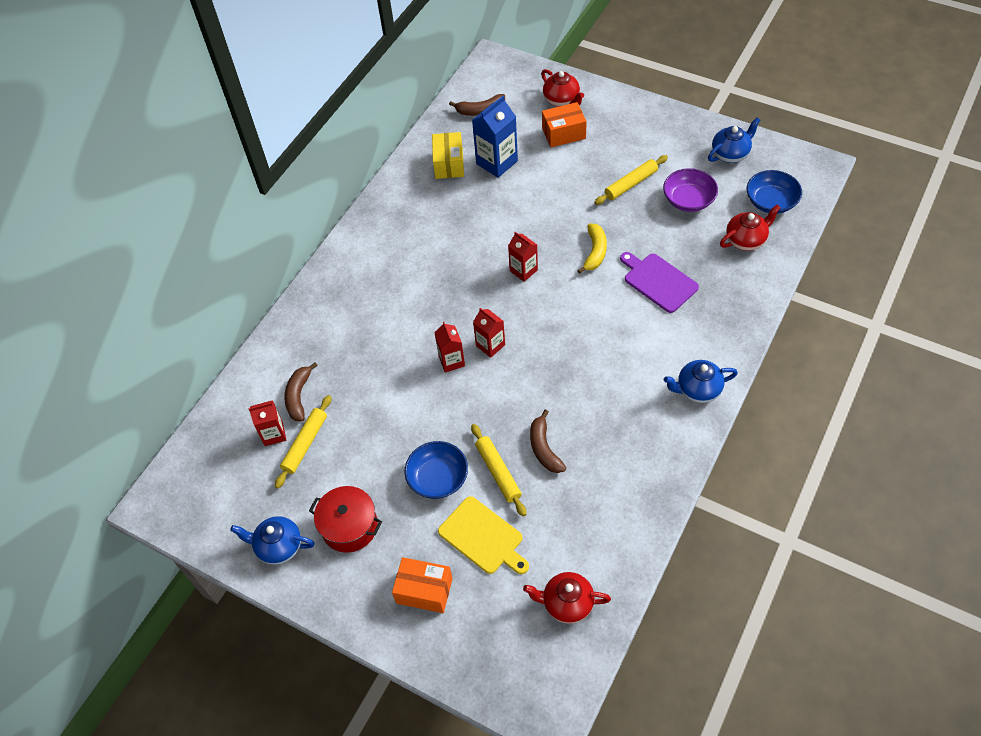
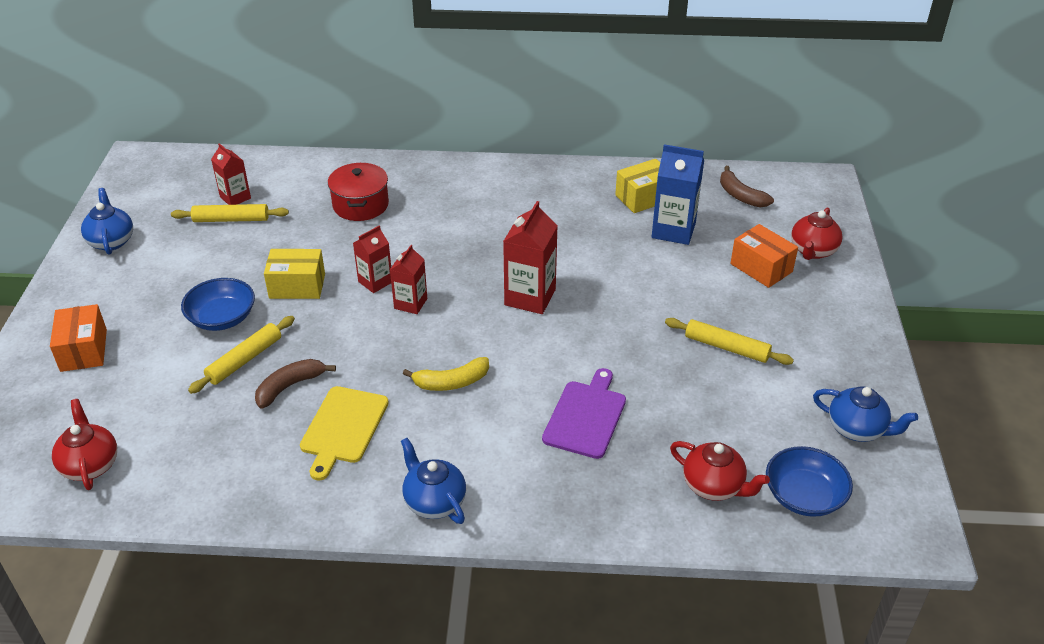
camera: 60 degrees right, 15 degrees down
brown banana [284,362,318,422] -> none
red pot [309,486,382,553] -> red pot moved to [328,163,389,221]
yellow cutting board [438,496,529,574] -> yellow cutting board moved to [300,386,389,480]
red carton [508,232,538,282] -> red carton [503,201,558,314], size x1.60
yellow banana [577,224,607,274] -> yellow banana moved to [403,357,489,391]
purple bowl [663,168,718,212] -> none
none -> yellow box [264,249,325,299]

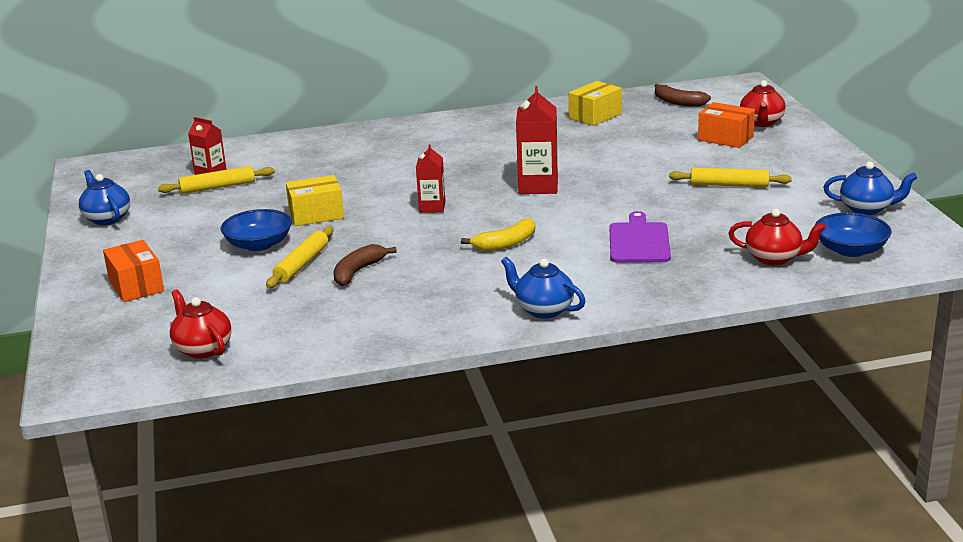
camera: 15 degrees left, 15 degrees down
yellow cutting board [300,386,389,480] -> none
red pot [328,163,389,221] -> none
red carton [353,226,391,293] -> none
blue carton [652,144,704,245] -> none

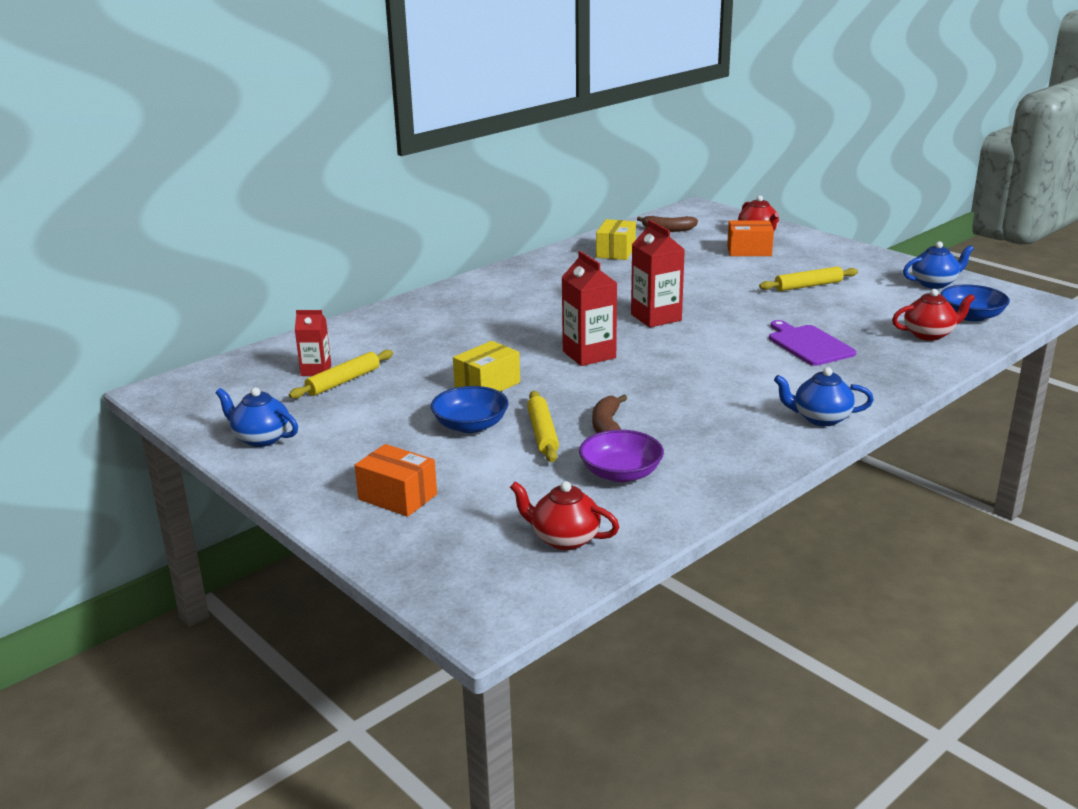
camera: 30 degrees left, 0 degrees up
red carton [416,144,446,213] -> red carton [562,251,617,366], size x1.60
yellow banana [461,218,535,251] -> none
none -> purple bowl [579,430,664,482]

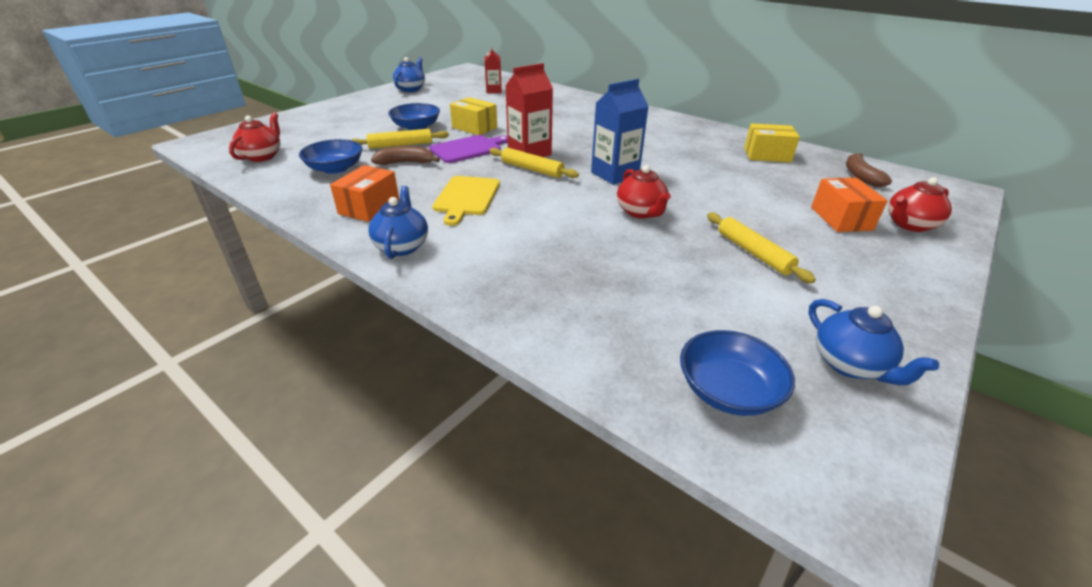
camera: 80 degrees right, 10 degrees up
yellow rolling pin [289,350,393,399] -> yellow rolling pin moved to [489,148,579,178]
orange box [355,444,437,517] -> orange box moved to [330,165,399,222]
purple bowl [579,430,664,482] -> blue bowl [299,139,362,174]
red carton [631,220,685,327] -> blue carton [591,79,649,185]
purple cutting board [769,320,856,366] -> purple cutting board moved to [429,135,508,163]
red teapot [892,289,975,341] -> red teapot moved to [617,165,671,219]
none -> yellow cutting board [432,176,500,226]

